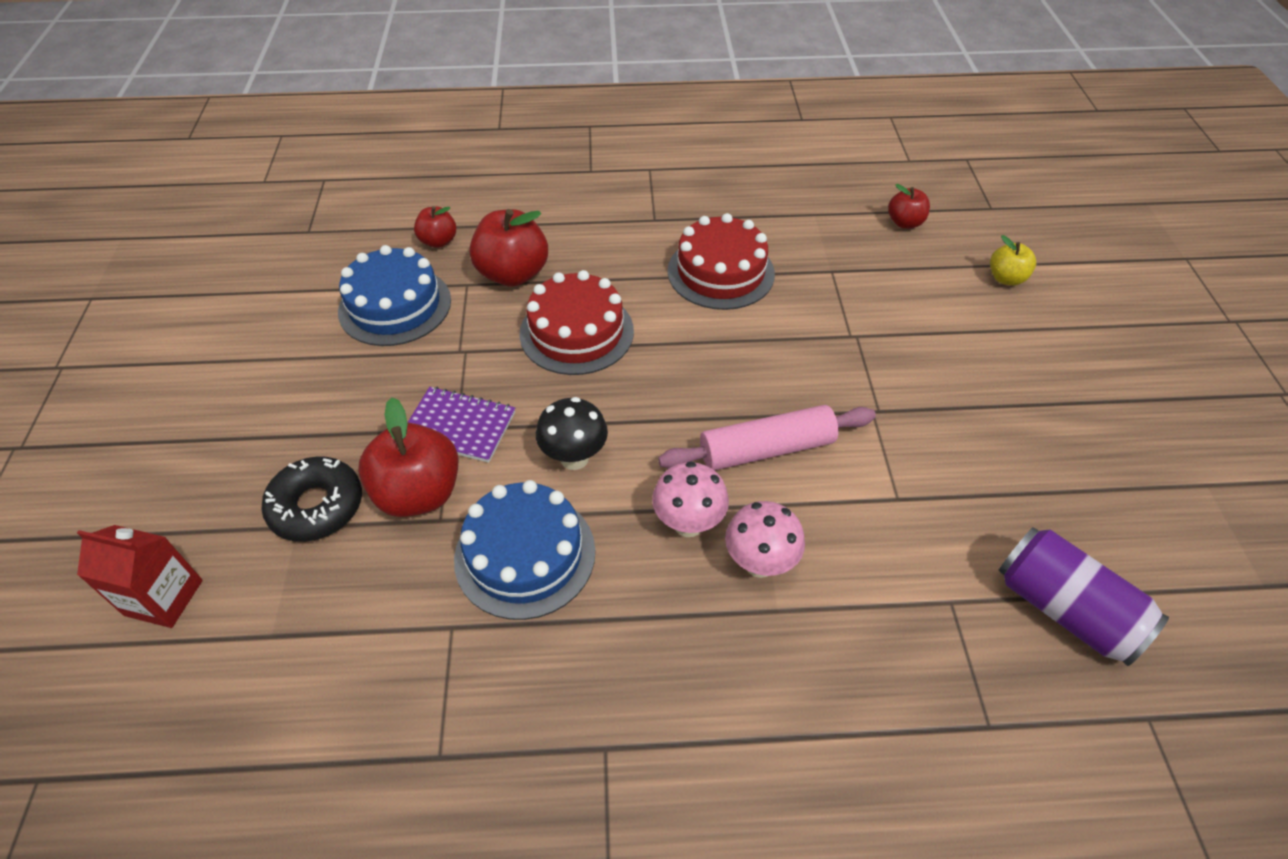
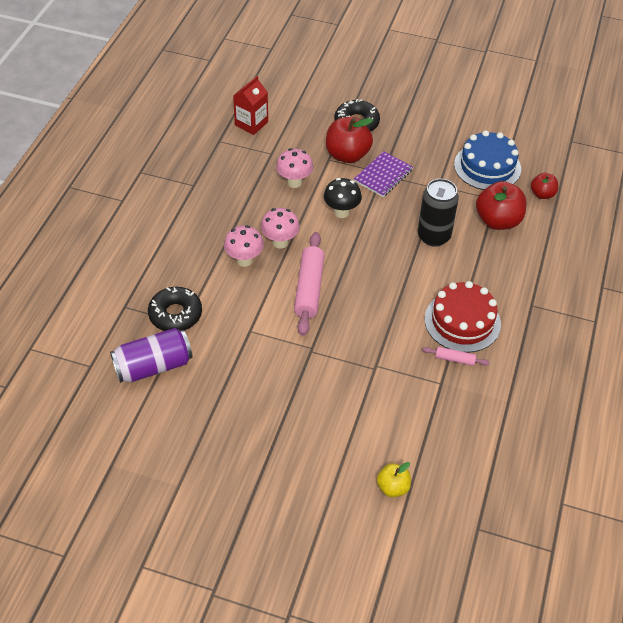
camera: 110 degrees right, 0 degrees up
red carton [77,525,203,628] -> red carton moved to [233,76,268,135]
blue cake [454,480,595,620] -> pink mushroom [276,148,313,188]
red cake [519,270,634,375] -> black can [418,179,459,247]
red apple [888,184,930,229] -> none
none -> black donut [148,287,202,331]
none -> pink rolling pin [423,346,489,366]

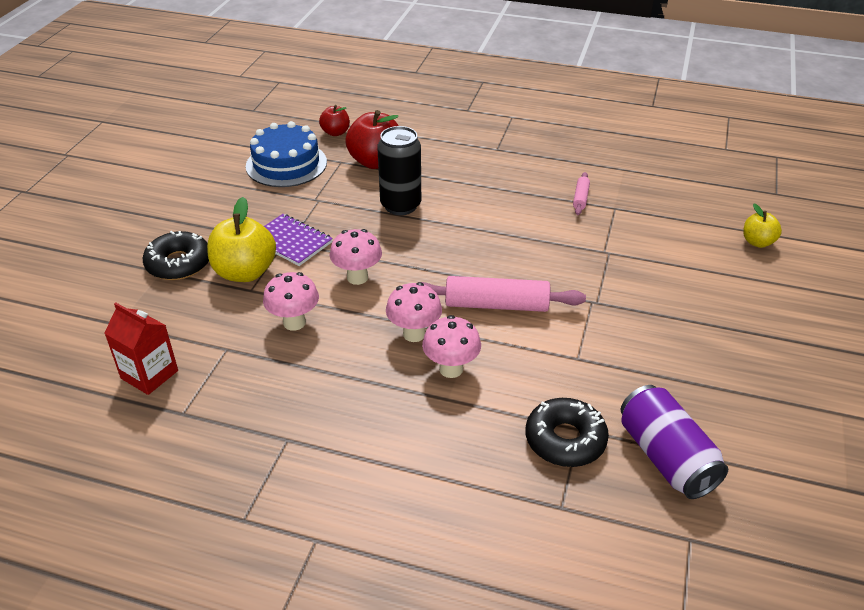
camera: 90 degrees left, 10 degrees down
black mushroom [324,178,362,218] -> pink mushroom [330,229,382,285]
red apple [326,117,373,163] -> yellow apple [207,197,276,282]
red cake [425,281,501,353] -> none

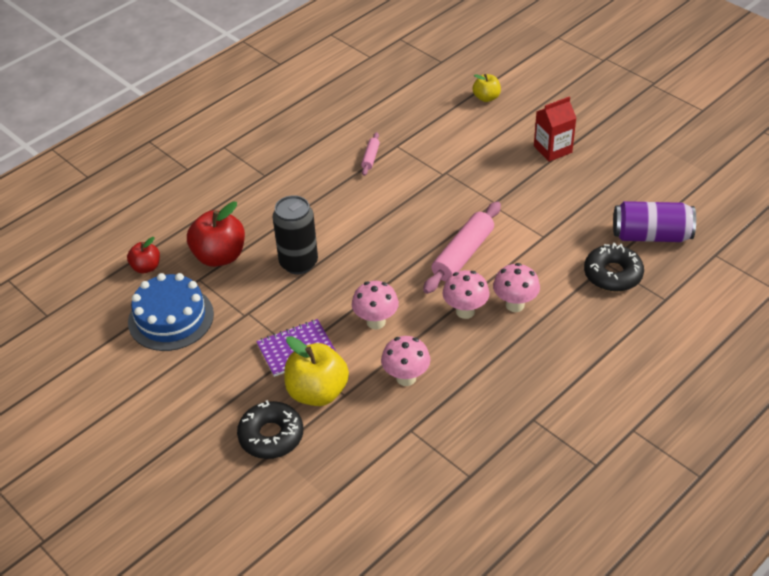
camera: 60 degrees left, 5 degrees up
red carton [105,302,178,395] -> red carton moved to [534,96,576,162]
pink rolling pin [573,172,590,215] -> pink rolling pin turned 60 degrees clockwise [361,132,380,176]

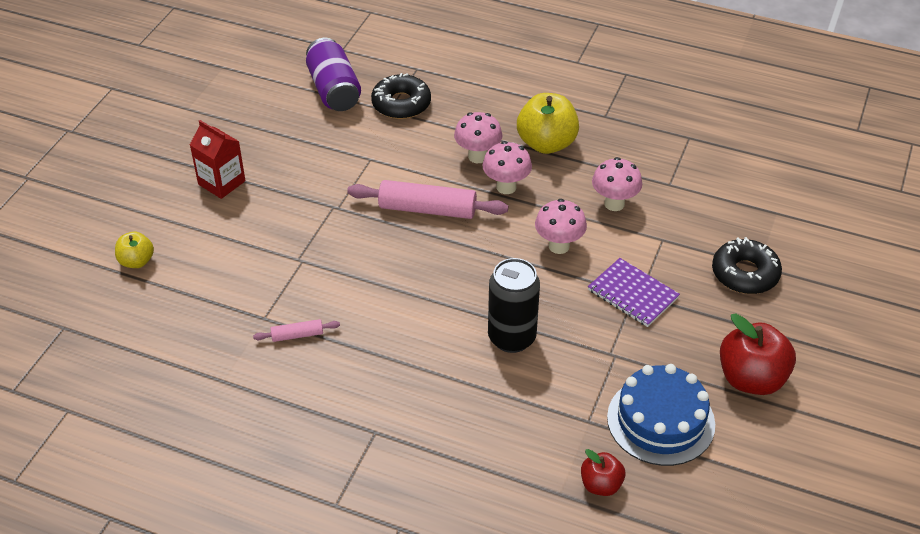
camera: 115 degrees left, 0 degrees up
red apple [187,202,245,267] -> red apple moved to [720,314,796,395]
yellow apple [284,336,349,406] -> yellow apple moved to [517,93,579,154]

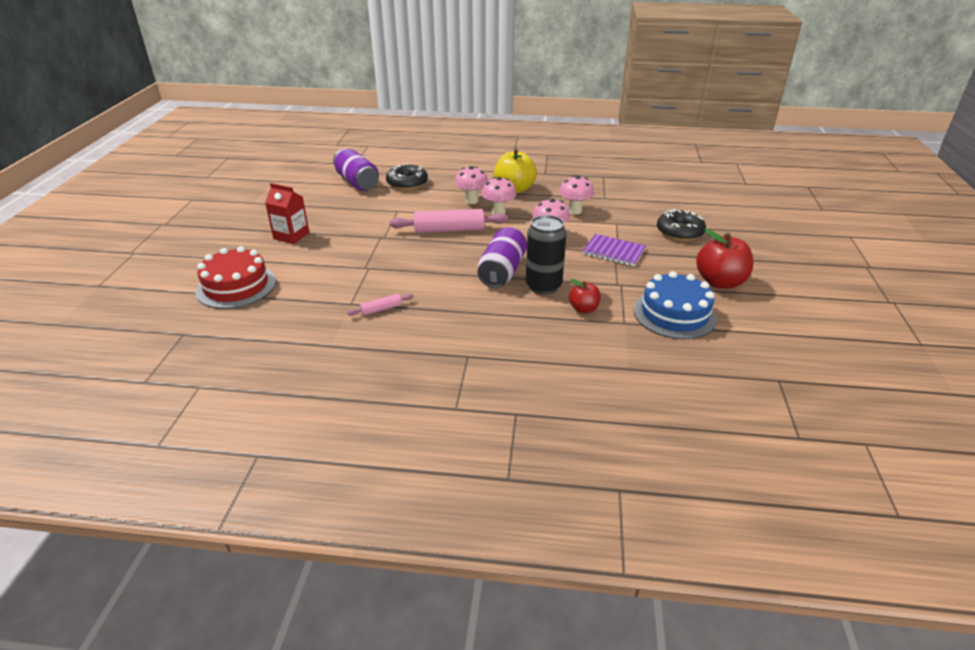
camera: 15 degrees left, 10 degrees down
yellow apple [115,231,154,268] -> red cake [195,246,276,309]
red apple [581,449,625,496] -> red apple moved to [569,279,601,313]
none -> purple can [478,227,527,288]

